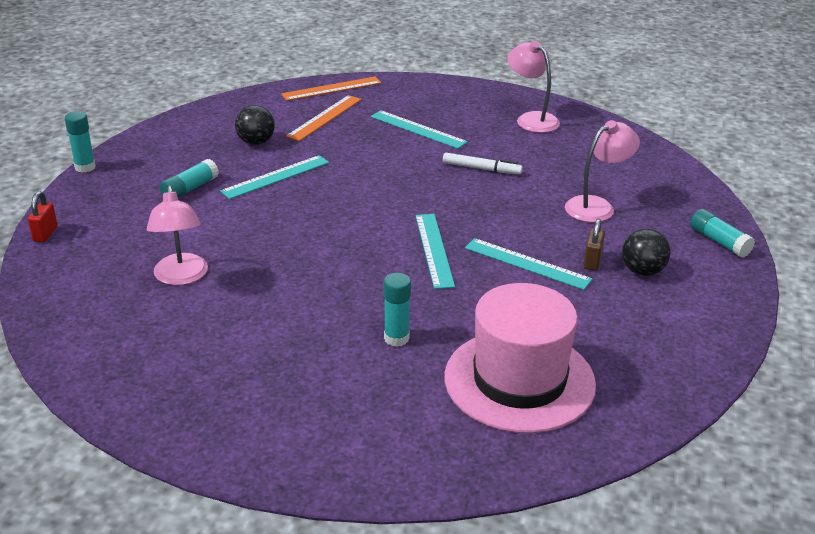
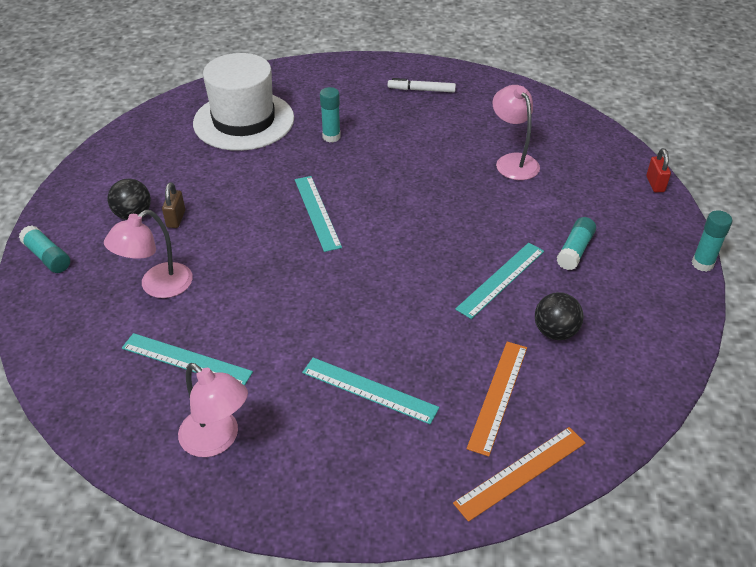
camera: 170 degrees right, 10 degrees up
white marker [443,153,523,174] -> white marker moved to [388,78,456,92]
pink hat [444,283,596,433] -> white hat [193,53,294,151]
turquoise ruler [465,238,593,290] -> turquoise ruler moved to [122,333,253,386]

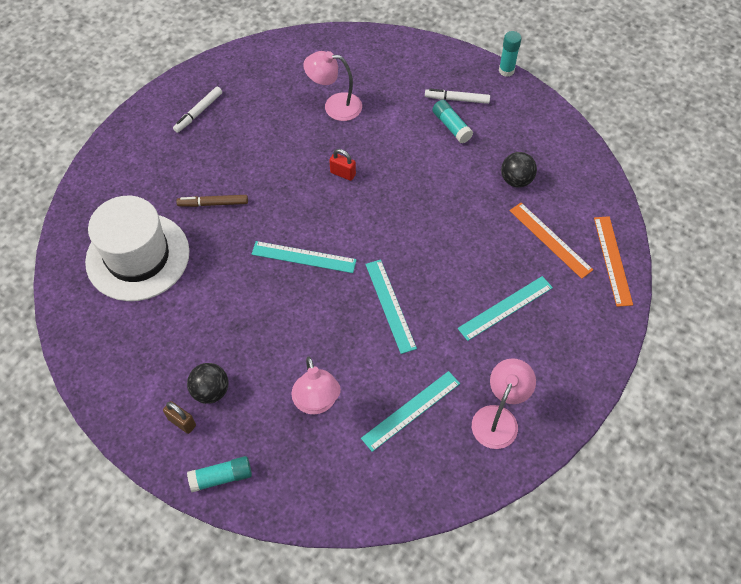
camera: 60 degrees left, 15 degrees up
brown padlock [162,182,185,228] -> brown padlock moved to [163,401,196,434]
pink lamp [178,363,248,457] -> pink lamp turned 45 degrees counterclockwise [472,358,536,449]
turquoise glue stick [320,87,341,142] -> brown marker [177,195,248,207]
turquoise ruler [455,243,544,319] -> turquoise ruler moved to [365,260,417,354]
red padlock [646,148,671,192] -> red padlock moved to [329,149,356,181]
none -> white marker [425,89,490,104]

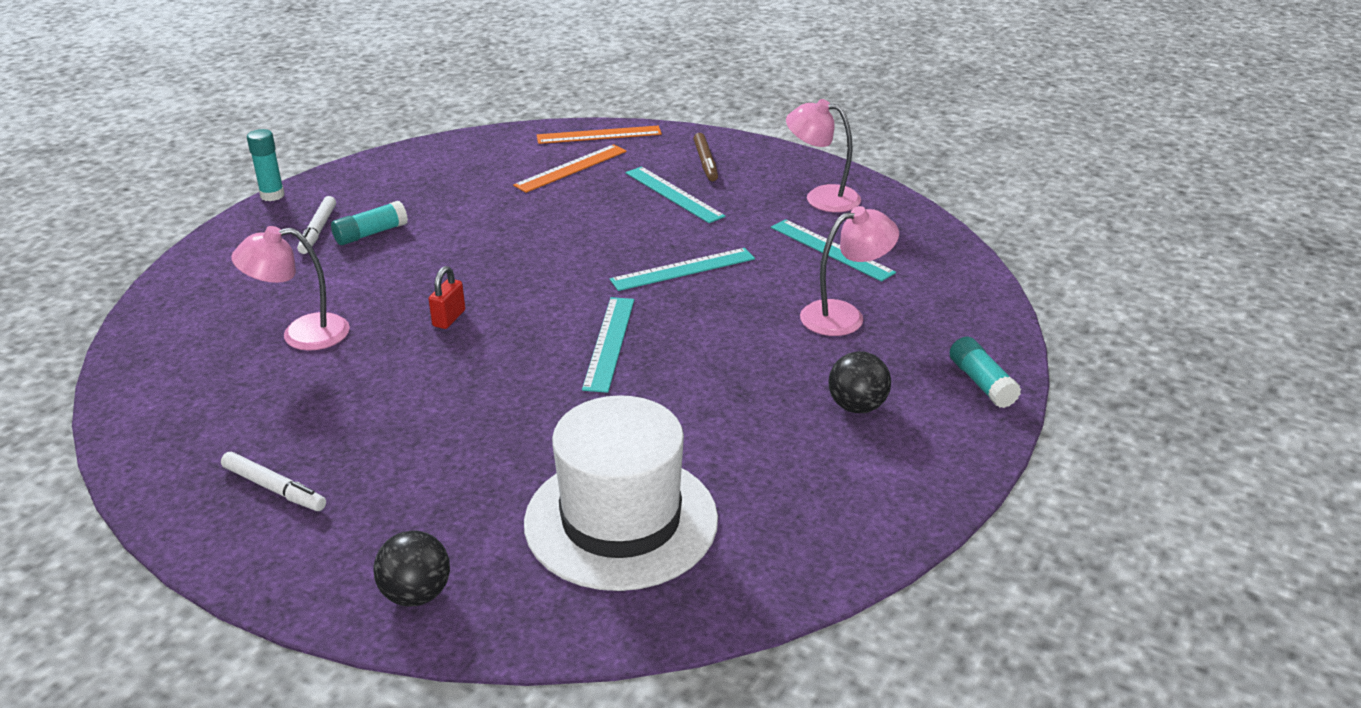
camera: 95 degrees left, 25 degrees down
brown padlock [163,401,196,434] -> none
brown marker [177,195,248,207] -> brown marker moved to [693,133,718,181]
pink lamp [303,51,362,121] -> pink lamp turned 75 degrees clockwise [231,226,350,351]
black ball [501,152,537,188] -> black ball moved to [374,530,450,606]

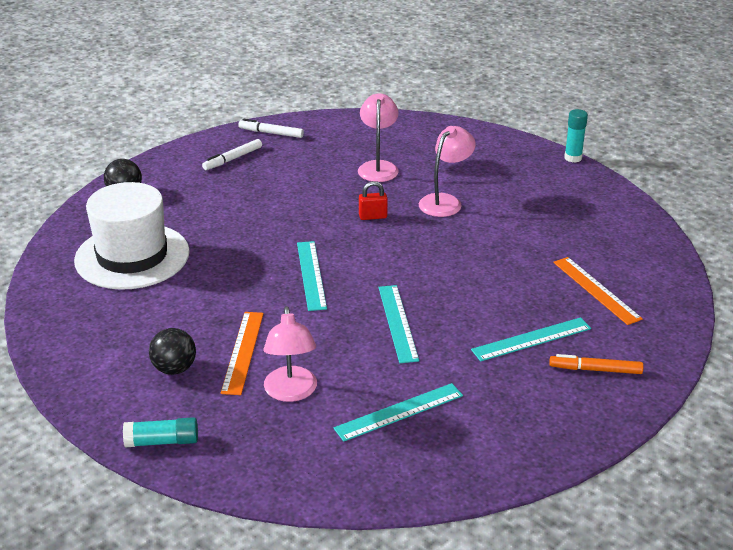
camera: 105 degrees right, 0 degrees up
white marker [297,196,336,254] -> white marker moved to [238,119,304,138]
turquoise glue stick [331,201,408,245] -> none
red padlock [429,266,465,329] -> red padlock turned 45 degrees counterclockwise [359,181,388,220]
orange ruler [537,126,662,144] -> orange ruler moved to [221,312,264,395]
turquoise ruler [582,297,634,393] -> turquoise ruler turned 60 degrees clockwise [297,241,327,311]
brown marker [693,133,718,181] -> orange marker [549,354,644,374]
pink lamp [786,99,861,212] -> pink lamp moved to [419,126,476,217]

